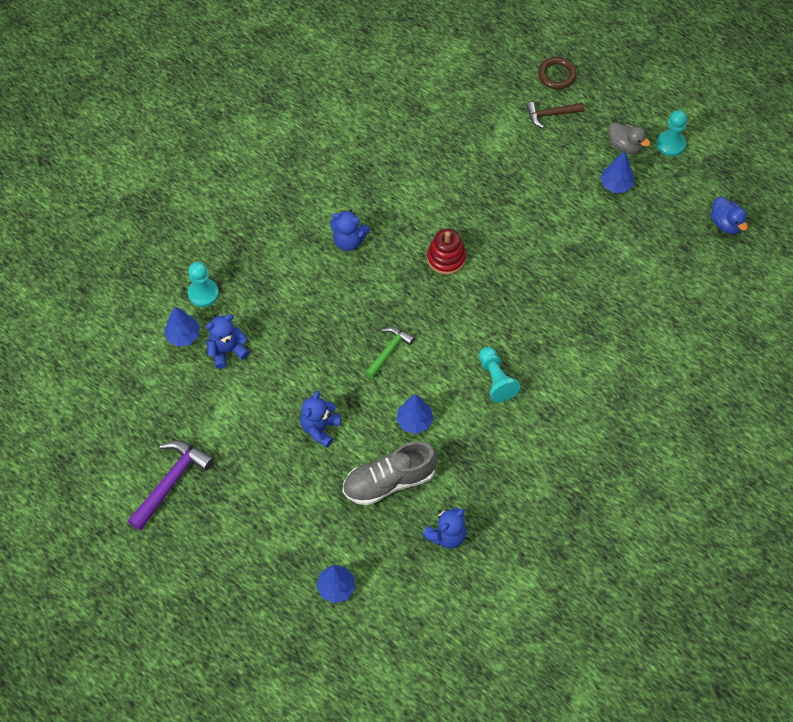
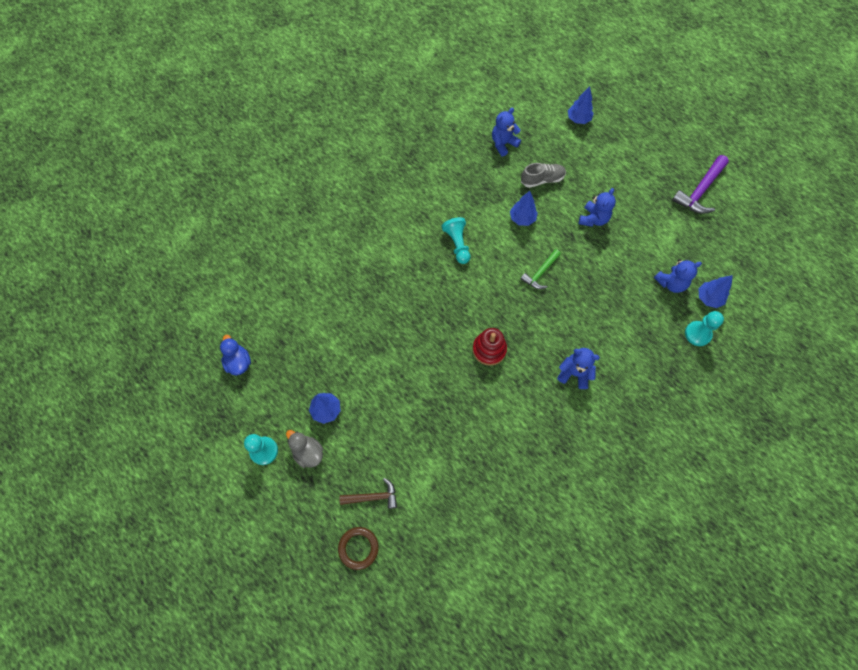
camera: 175 degrees left, 5 degrees up
grey shoe [342,442,437,506] -> grey shoe [521,163,566,188], size x0.66

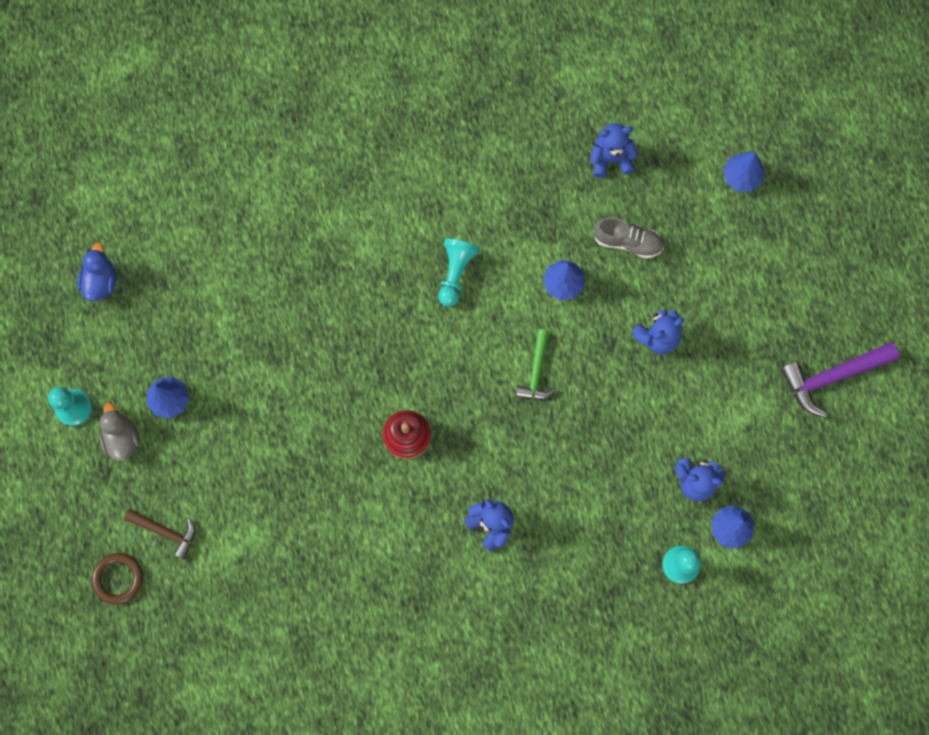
camera: 30 degrees right, 10 degrees up
green hammer [521,249,561,289] -> green hammer turned 60 degrees counterclockwise [516,329,556,400]

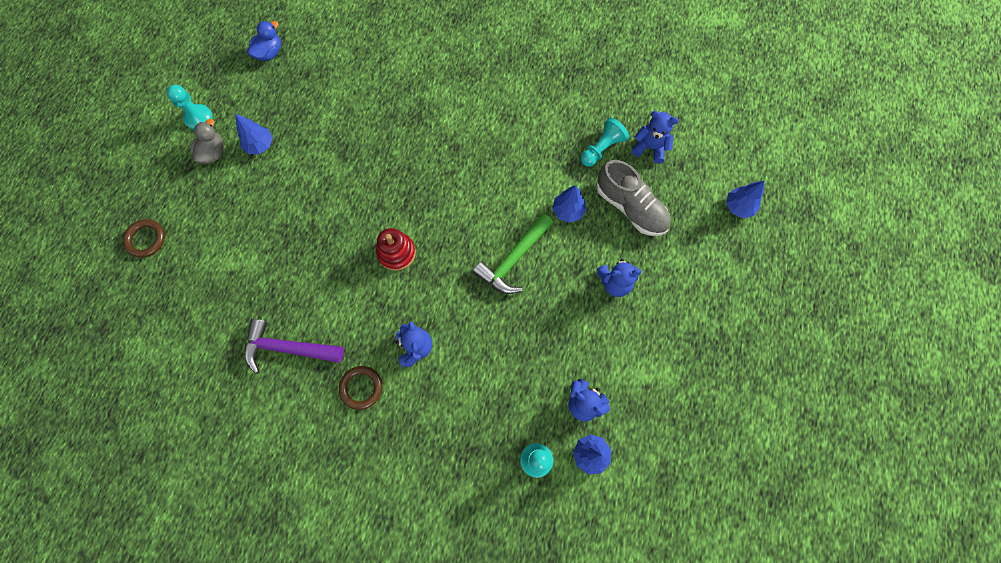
camera: 30 degrees right, 5 degrees down
brown hammer [124,509,195,559] -> none
turquoise pawn [438,238,480,307] -> turquoise pawn moved to [581,118,629,167]
green hammer [516,329,556,400] -> green hammer [472,213,553,294], size x1.59
grey shoe [593,217,664,259] -> grey shoe [596,160,670,236], size x1.50
purple hammer [781,342,900,417] -> purple hammer moved to [244,319,344,374]
none -> brown ring [339,366,382,410]

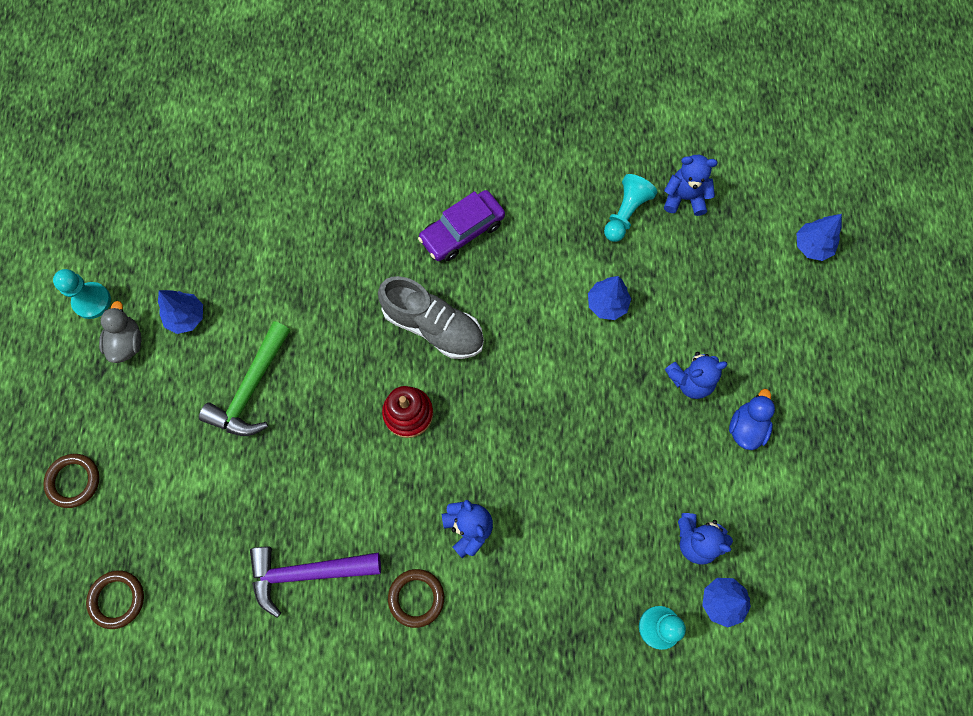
camera: 15 degrees left, 0 degrees up
blue duck [247,21,281,61] -> blue duck moved to [729,389,775,450]
green hammer [472,213,553,294] -> green hammer moved to [199,321,290,436]
grey shoe [596,160,670,236] -> grey shoe moved to [378,276,484,359]
none -> brown ring [86,570,144,629]
none -> purple car [418,190,505,261]

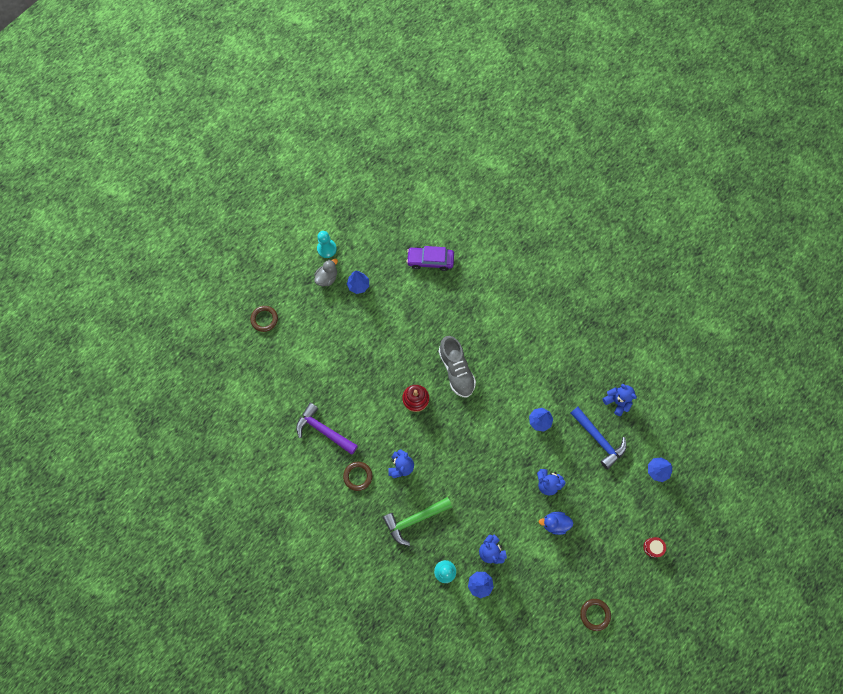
camera: 40 degrees right, 0 degrees up
brown ring [86,570,144,629] -> brown ring moved to [580,599,611,631]
green hammer [199,321,290,436] -> green hammer moved to [383,497,452,546]
purple car [418,190,505,261] -> purple car moved to [406,246,454,271]
turquoise pawn [604,174,657,242] -> none
blue duck [729,389,775,450] -> blue duck turned 150 degrees counterclockwise [539,512,573,535]
none -> blue hammer [570,407,627,469]
none -> red drum [644,537,666,557]

